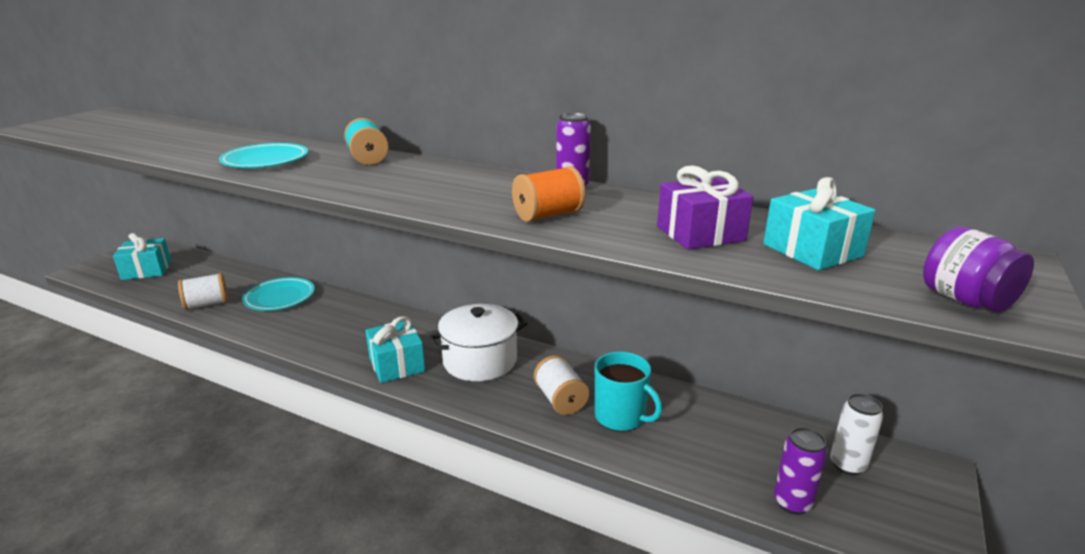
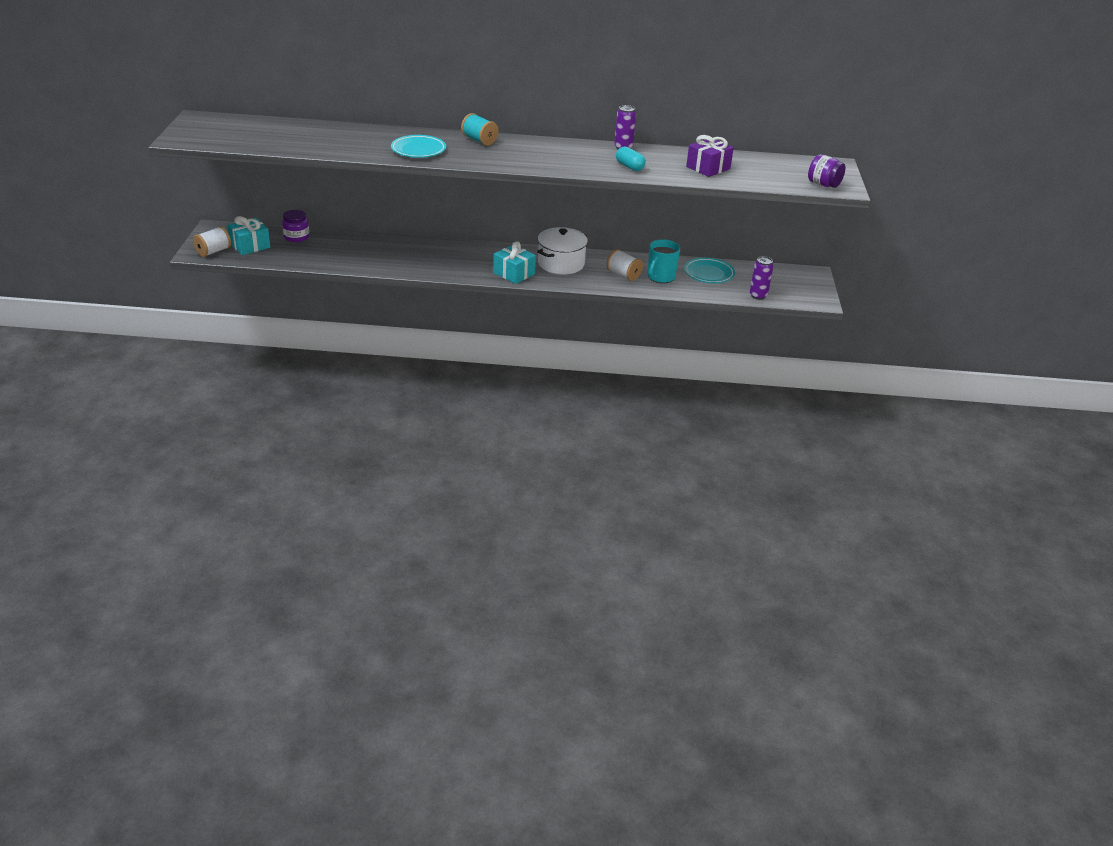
camera: 25 degrees left, 10 degrees up
white spool [178,273,228,310] -> white spool moved to [193,226,231,257]
turquoise plate [242,277,315,311] -> turquoise plate moved to [684,258,735,283]
orange spool [512,166,586,222] -> turquoise capsule [616,146,646,171]
turquoise mug [595,352,662,432] -> turquoise mug turned 105 degrees clockwise [647,239,680,283]
turquoise gift [763,177,876,270] -> none
white can [830,394,883,475] -> none
none -> purple jar [282,210,309,242]

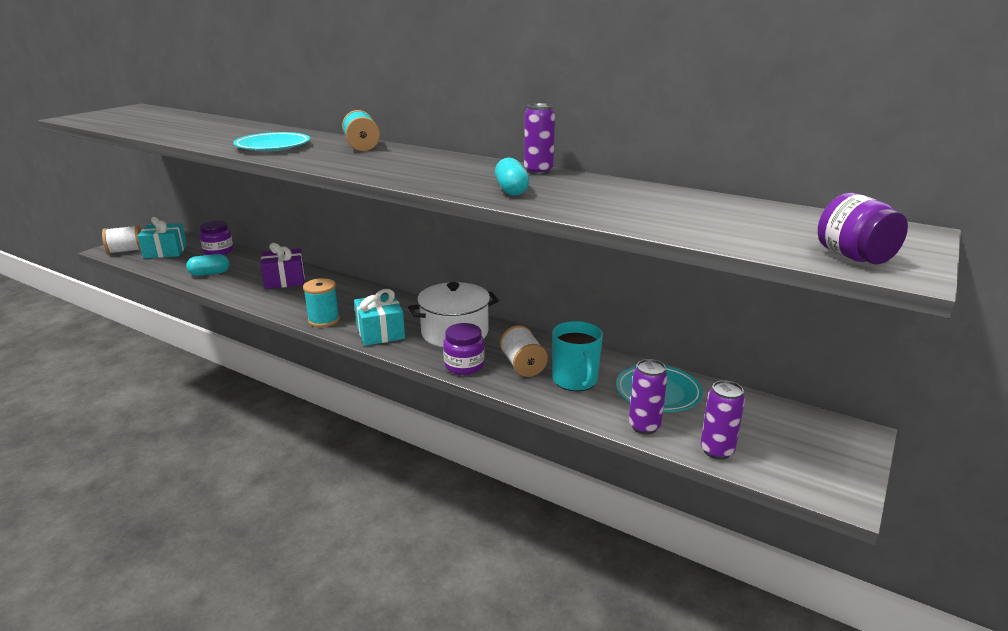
camera: 30 degrees right, 10 degrees down
turquoise mug [647,239,680,283] -> turquoise mug turned 75 degrees counterclockwise [552,321,603,391]
purple gift [686,135,734,177] -> purple gift moved to [260,243,305,289]
none -> turquoise capsule [186,254,229,276]
none -> turquoise spool [303,278,340,327]
none -> purple jar [443,323,485,375]
none -> purple can [629,359,668,434]

